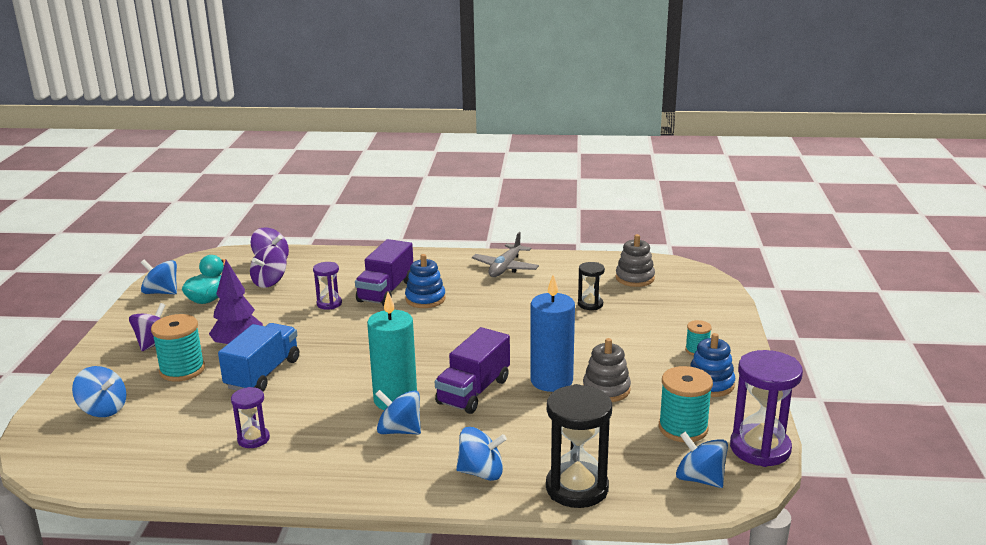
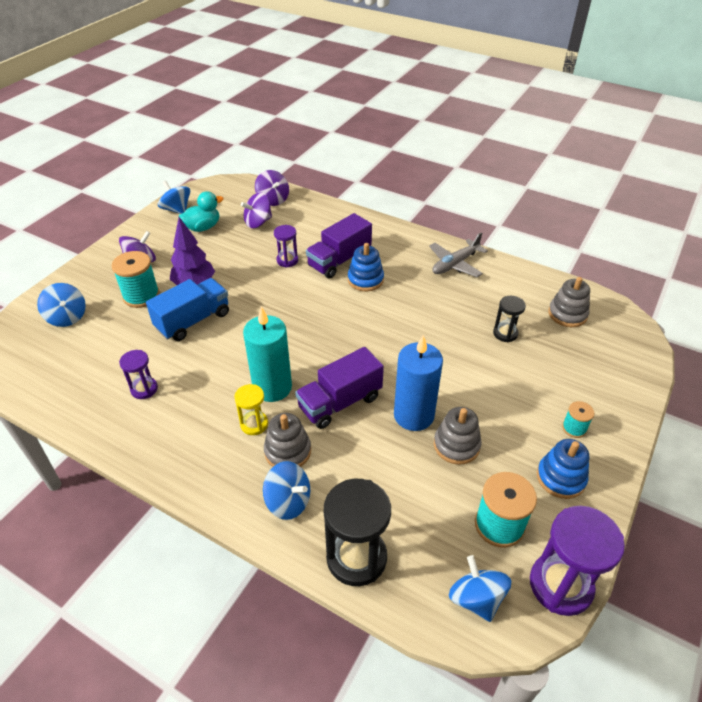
camera: 25 degrees right, 20 degrees up
blue spinning top [376,390,421,434] -> yellow hourglass [234,384,268,435]
none -> grey stacking toy [264,413,311,467]

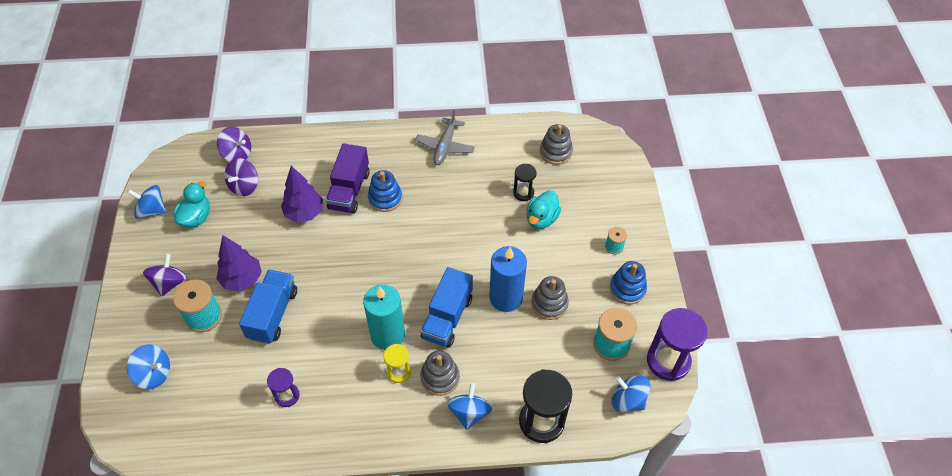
camera: 35 degrees left, 10 degrees up
blue spinning top [263,461,310,520] -> blue spinning top turned 75 degrees counterclockwise [447,383,492,430]
purple hourglass [274,225,298,268] -> purple tree [281,166,323,223]
purple truck [295,347,384,429] -> blue truck [421,267,473,348]
none -> turquoise duck [527,190,561,229]

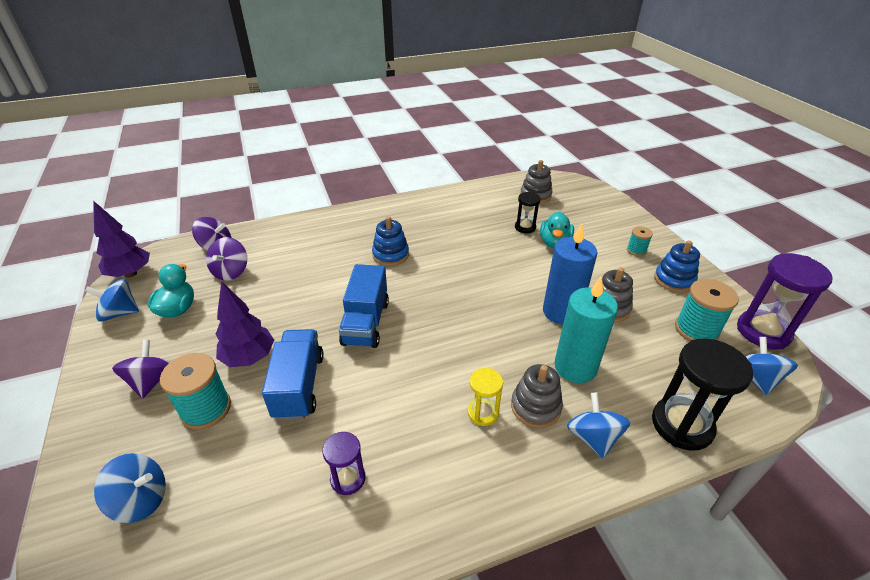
camera: 15 degrees left, 15 degrees down
purple tree [281,166,323,223] -> purple tree moved to [93,201,150,278]
purple truck [326,143,370,214] -> none
turquoise candle [363,284,405,350] -> turquoise candle moved to [555,277,618,383]
grey plane [415,110,475,165] -> none
blue truck [421,267,473,348] -> blue truck moved to [339,264,389,348]
blue spinning top [612,375,650,412] -> blue spinning top turned 75 degrees clockwise [745,337,798,395]

